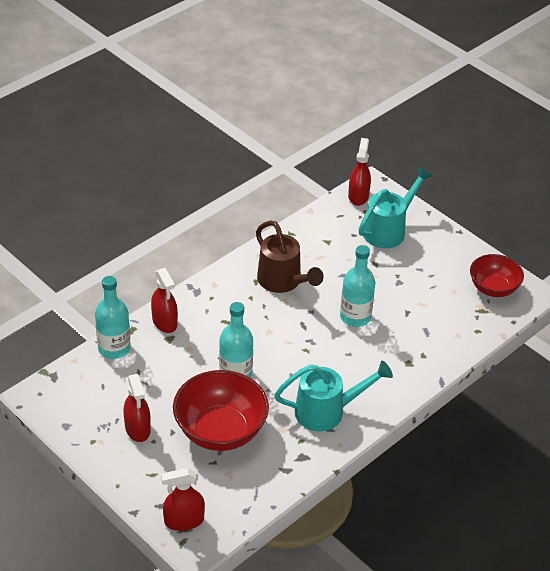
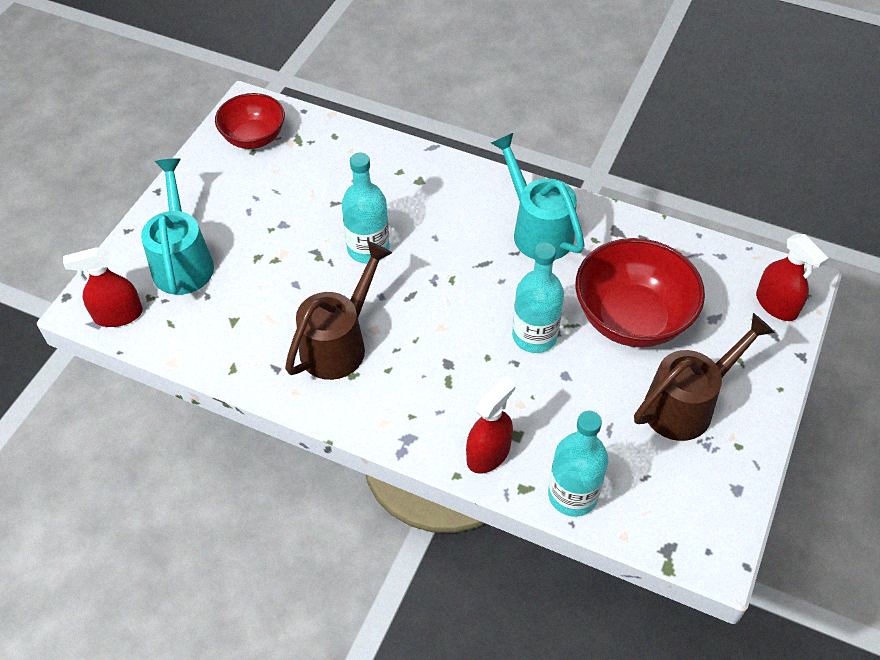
camera: 110 degrees left, 10 degrees up
red spray bottle [124,374,151,442] -> brown watering can [634,313,775,441]
turquoise watering can [359,167,432,248] -> turquoise watering can turned 60 degrees clockwise [141,158,214,295]

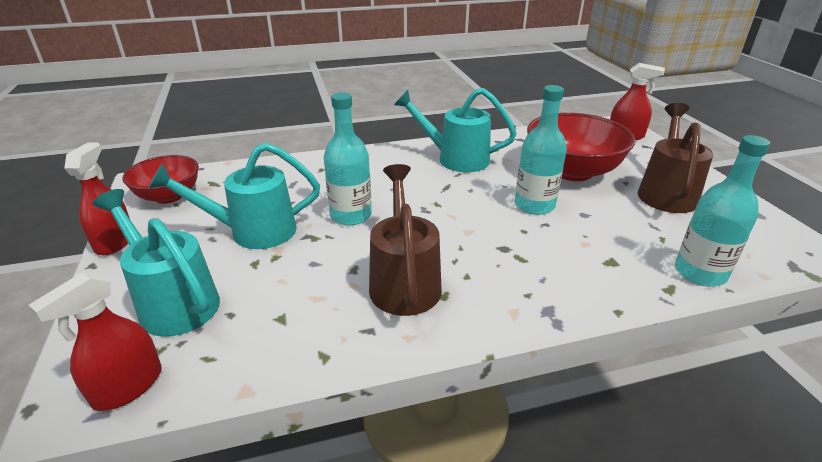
camera: 40 degrees left, 20 degrees down
red spray bottle [466,376,516,474] -> red spray bottle moved to [64,143,130,256]
none -> turquoise watering can [148,142,320,249]

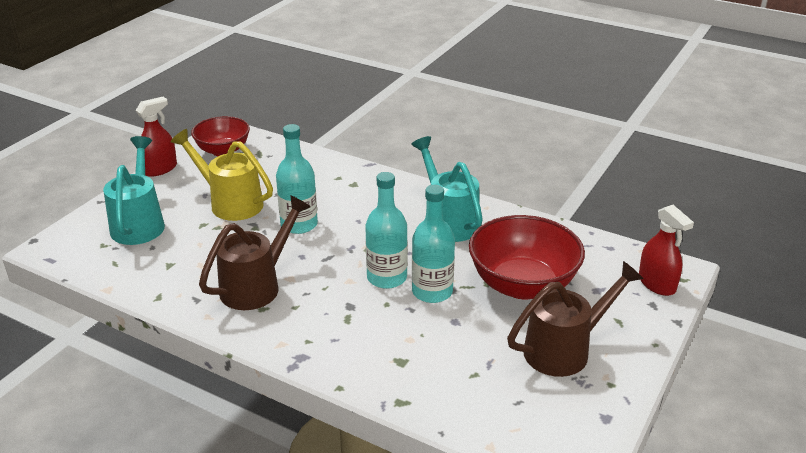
camera: 45 degrees right, 0 degrees up
red spray bottle [29,272,162,411] -> none
turquoise watering can [148,142,320,249] -> yellow watering can [171,129,273,221]
turquoise bottle [675,135,770,287] -> turquoise bottle moved to [365,172,408,289]

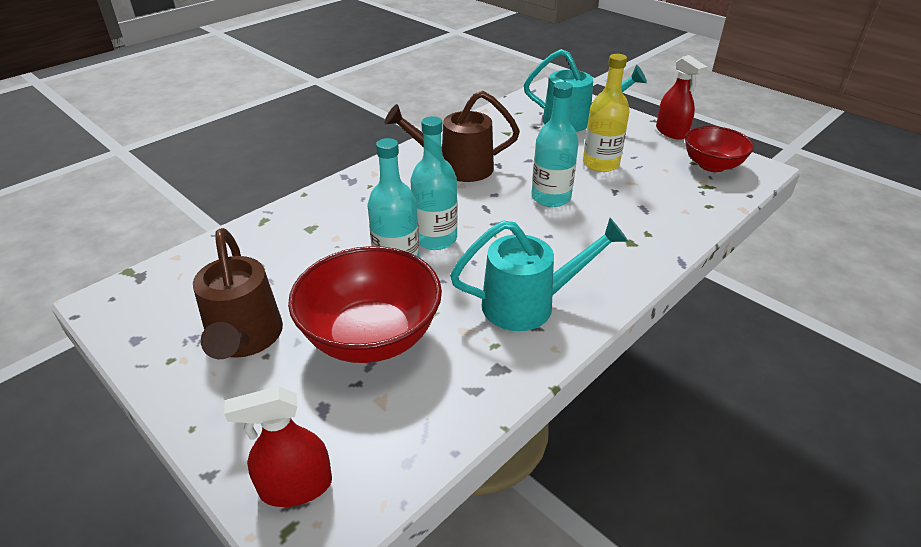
camera: 105 degrees right, 5 degrees up
yellow watering can [171,129,273,221] -> yellow bottle [583,54,630,172]
brown watering can [199,195,311,310] -> brown watering can turned 120 degrees clockwise [385,91,520,182]

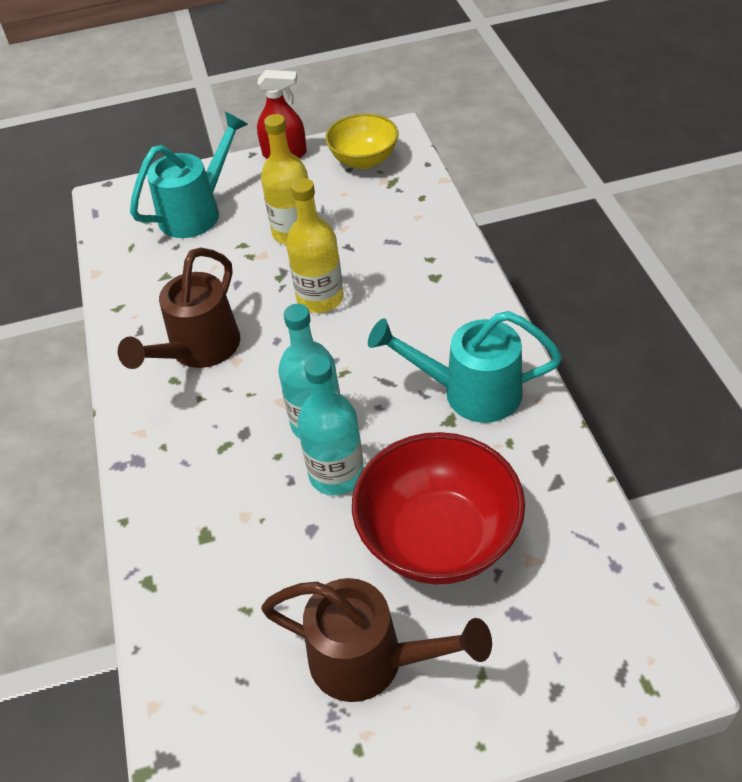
camera: 55 degrees left, 10 degrees up
red spray bottle [224,386,332,507] -> none
turquoise watering can [450,218,629,331] -> turquoise watering can turned 105 degrees counterclockwise [368,311,562,423]
turquoise bottle [532,82,579,207] -> yellow bottle [286,178,344,313]
red bowl [685,126,754,172] -> yellow bowl [325,113,398,169]

